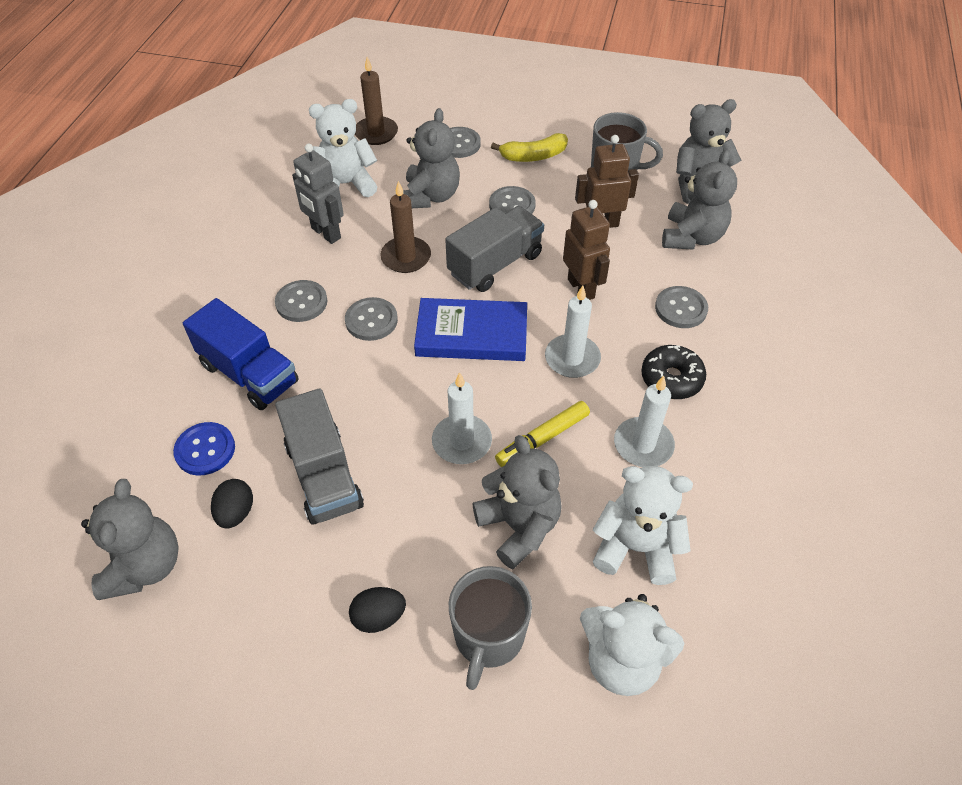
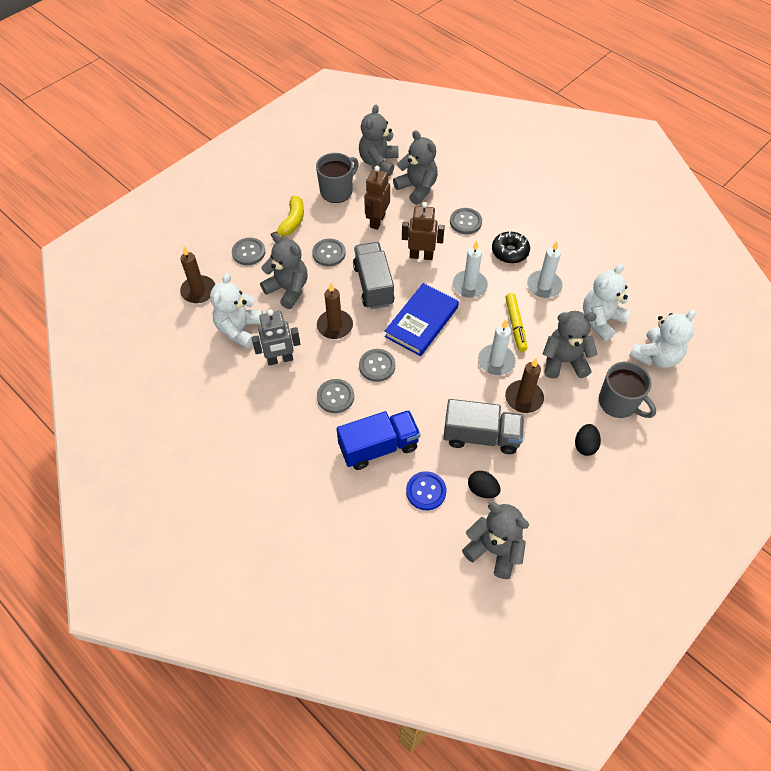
camera: 60 degrees left, 5 degrees up
none -> brown candle [505,358,544,413]

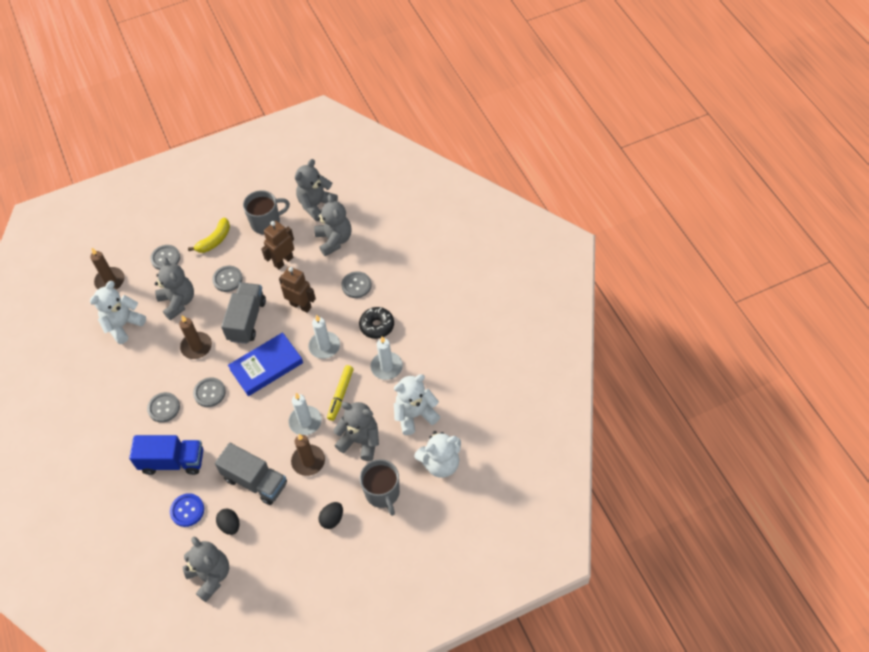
camera: 25 degrees right, 0 degrees up
grey robot [252,309,300,366] -> none

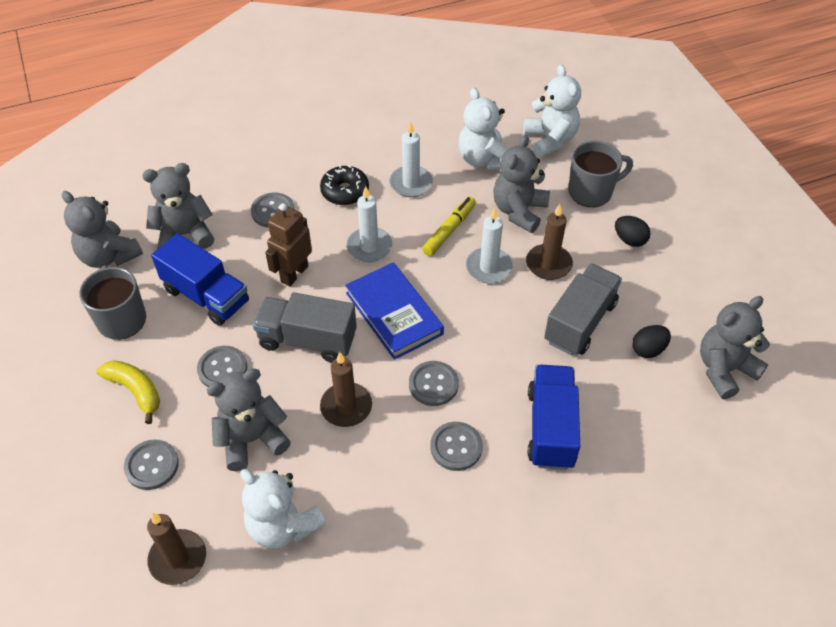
camera: 90 degrees left, 5 degrees down
blue button [170,493,204,527] -> none
brown robot [261,221,294,269] -> blue truck [151,233,249,326]
yellow marker [327,365,354,421] -> yellow marker turned 75 degrees counterclockwise [422,197,476,256]

